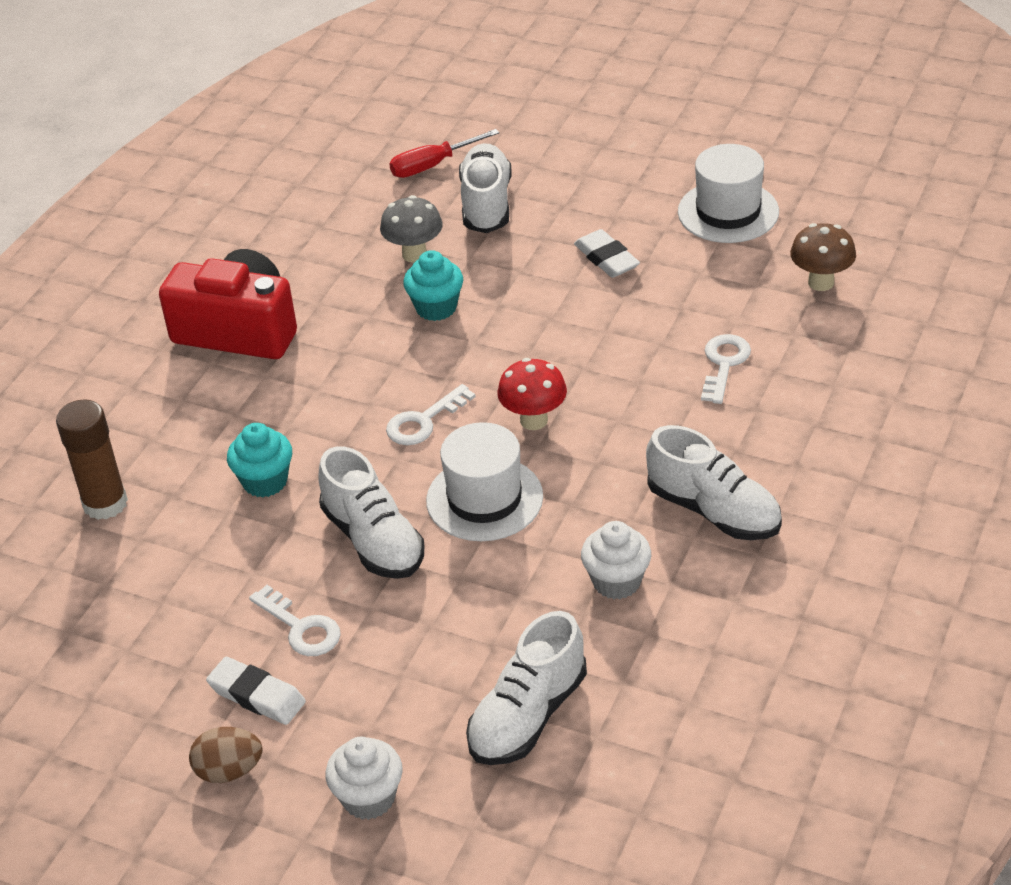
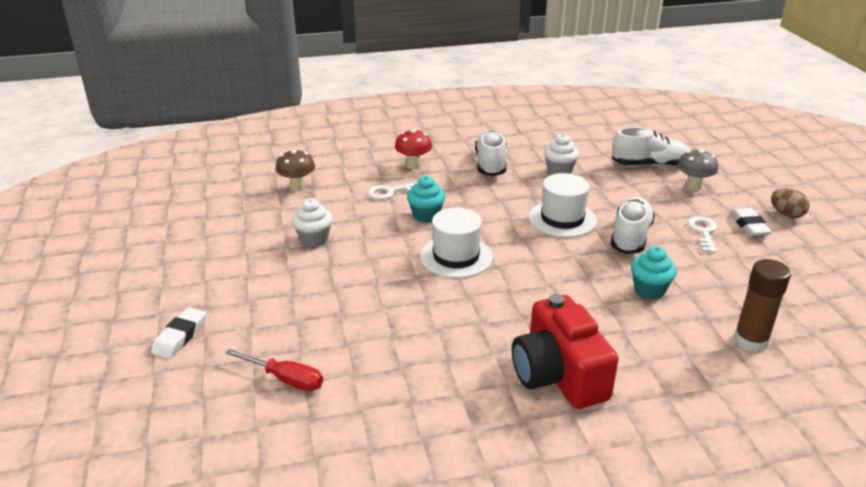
camera: 130 degrees left, 10 degrees down
white cupcake [325,737,403,820] -> white cupcake moved to [292,198,333,247]
grey mushroom [380,195,443,263] -> grey mushroom moved to [678,149,718,191]
white key [386,384,476,445] -> none
turquoise cupcake [403,250,463,321] -> turquoise cupcake moved to [407,176,445,223]
white shoe [459,143,511,233] -> none
red mushroom [497,358,567,430] -> red mushroom moved to [395,129,432,169]
white eraser [574,229,640,278] -> white eraser moved to [151,307,206,359]
white hat [678,144,779,243] -> white hat moved to [420,208,493,278]

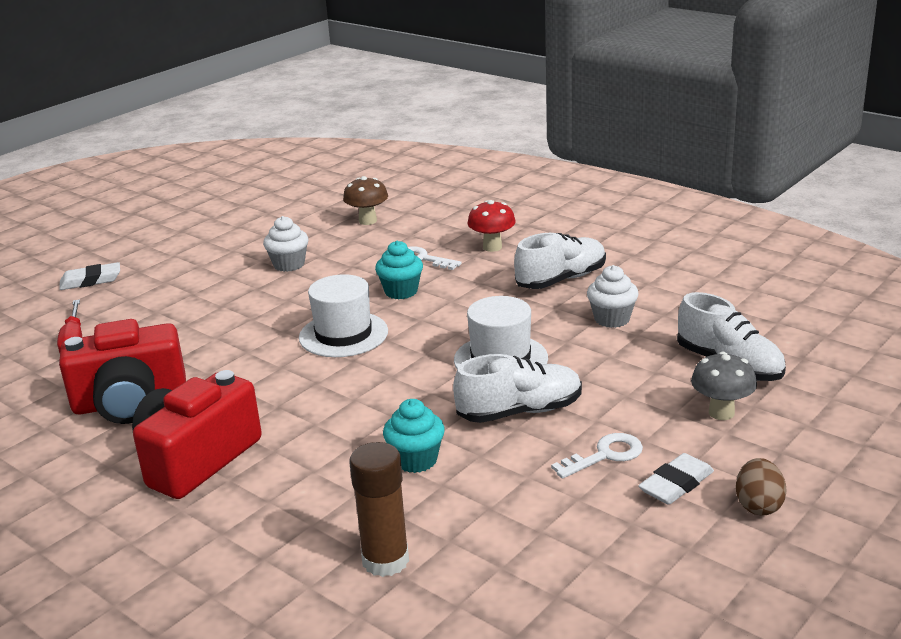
camera: 55 degrees right, 5 degrees down
none -> red camera [59,319,186,424]

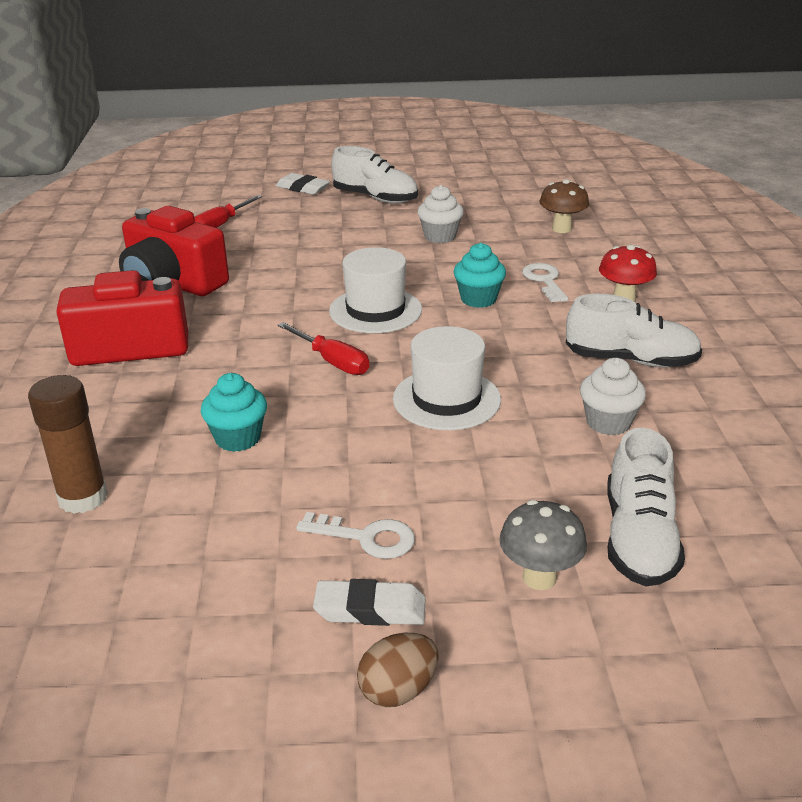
camera: 45 degrees right, 5 degrees up
white shoe [453,354,582,423] -> white shoe moved to [331,146,418,204]
none -> red screwdriver [277,322,369,375]

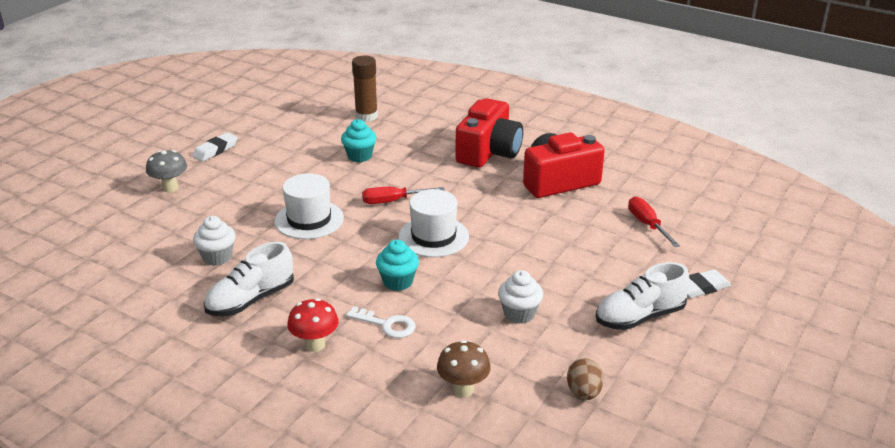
camera: 125 degrees right, 0 degrees up
white key [296,512,415,559] -> none
brown egg [357,633,439,707] -> brown egg moved to [567,358,604,400]
white shoe [607,428,685,586] -> none

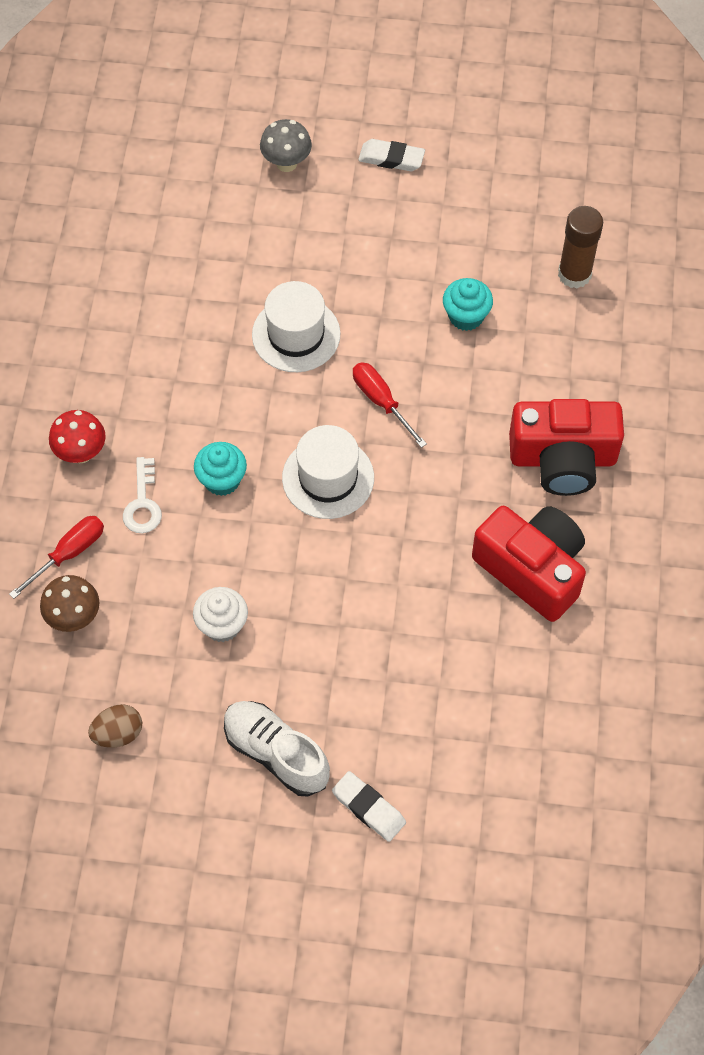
camera: 65 degrees right, 30 degrees up
white cupcake [193,216,236,266] -> none
white shoe [204,242,294,316] -> none
red screwdriver [628,197,680,247] -> red screwdriver moved to [9,516,104,599]

